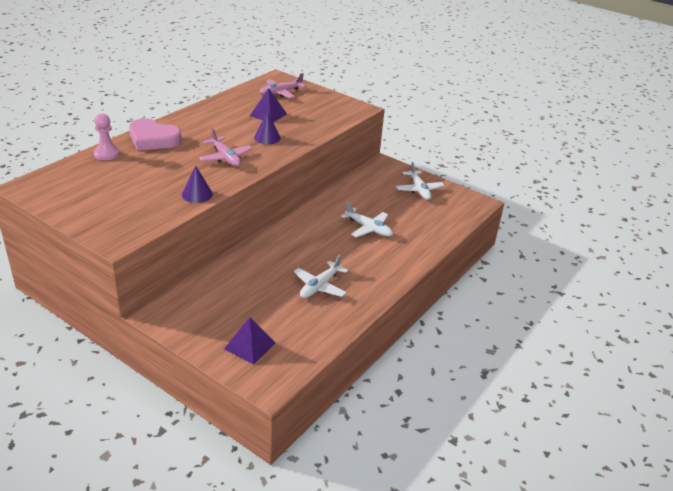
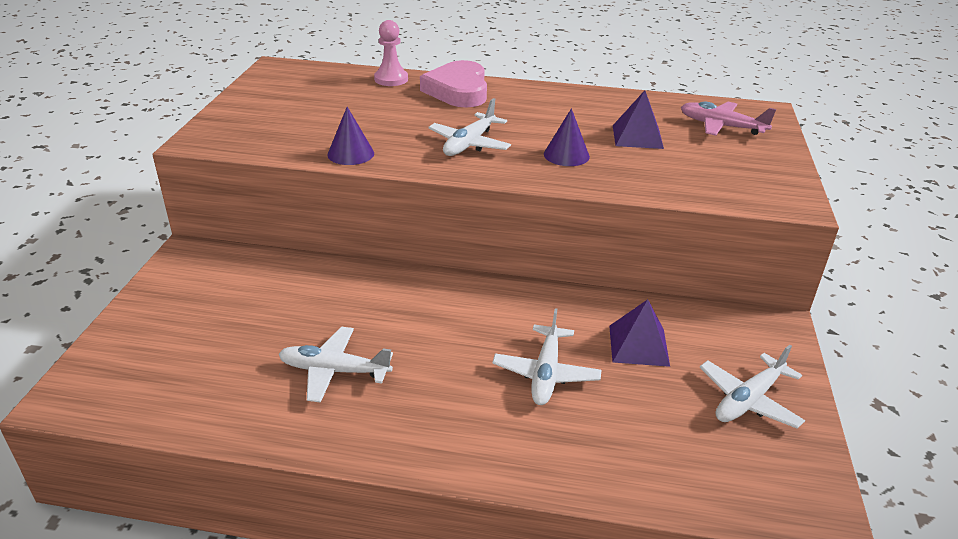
camera: 65 degrees right, 0 degrees up
pink plane [199,128,253,167] -> white plane [428,98,511,156]
purple pyramid [224,317,275,364] -> purple pyramid moved to [609,299,670,367]

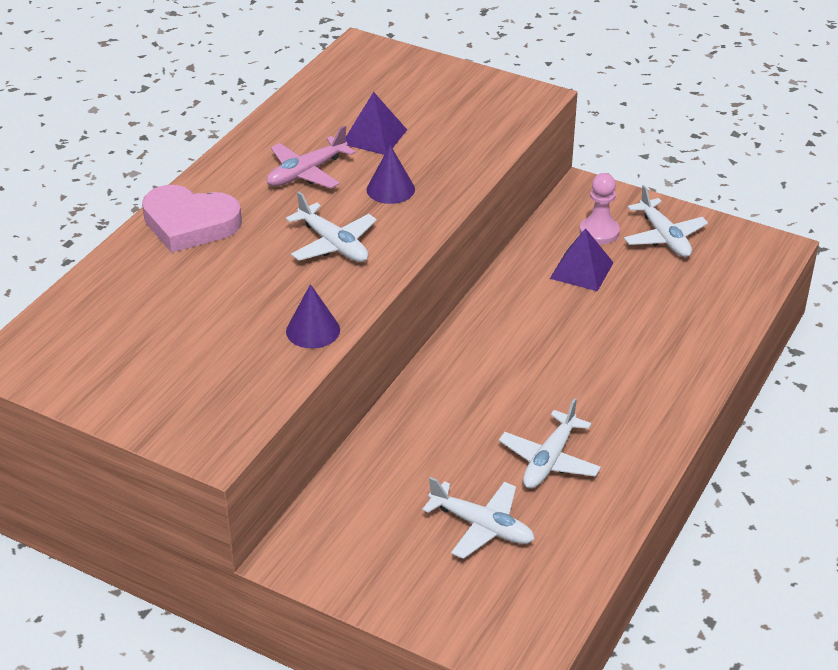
camera: 70 degrees left, 5 degrees up
pink pawn [374,20,408,86] -> pink pawn moved to [580,173,620,244]
white plane [492,308,602,405] -> white plane moved to [422,477,535,559]
pink plane [681,102,776,136] -> pink plane moved to [267,126,355,189]

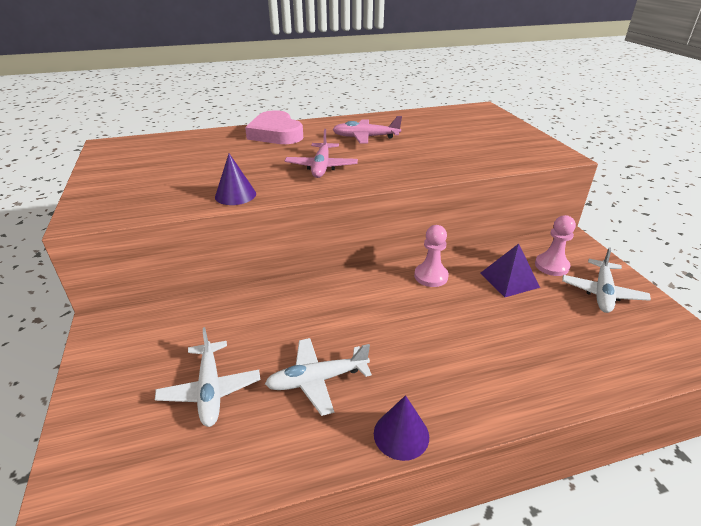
camera: 45 degrees right, 5 degrees down
white plane [286,191,377,262] -> pink plane [285,129,358,178]
purple pyramid [345,92,407,155] -> none
purple cone [367,145,415,204] -> purple cone moved to [374,395,429,461]
none -> pink pawn [414,225,449,287]

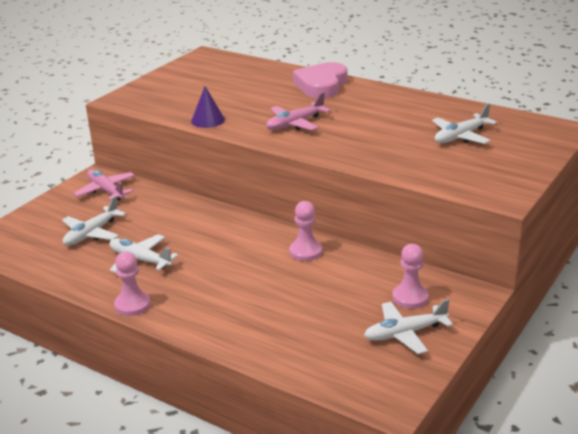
camera: 50 degrees right, 5 degrees down
pink plane [332,116,402,144] -> pink plane moved to [73,169,135,201]
purple cone [374,395,429,461] -> pink pawn [114,252,150,316]
purple pyramid [480,244,540,297] -> none
none -> white plane [432,103,497,144]

